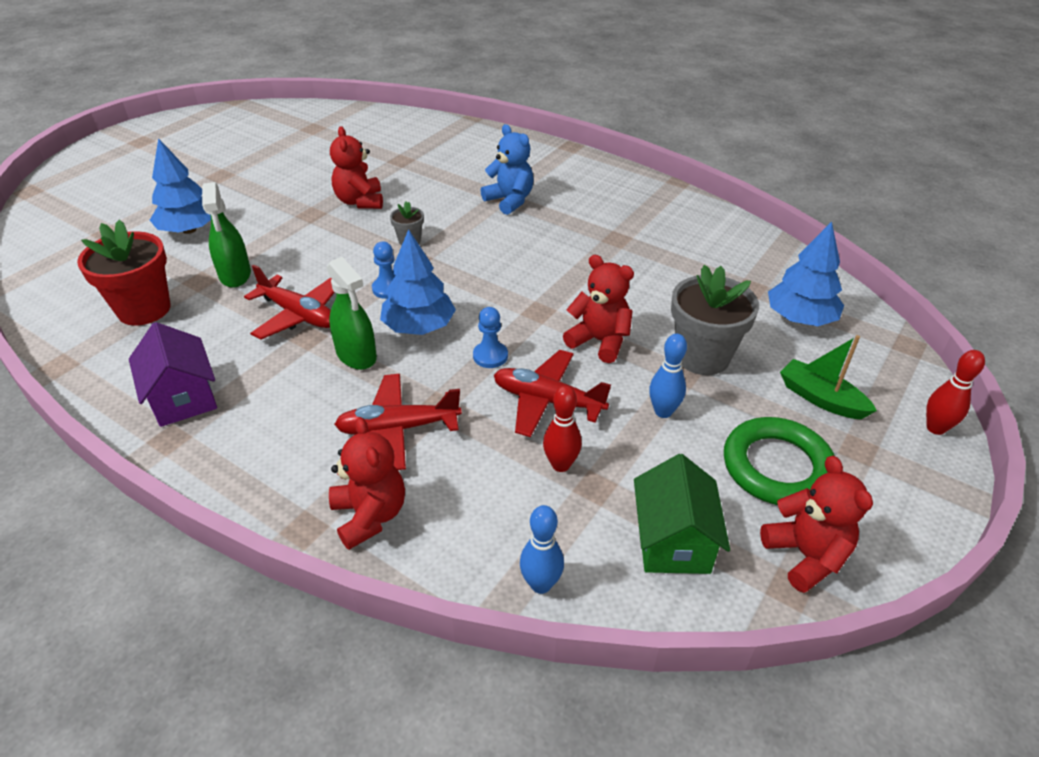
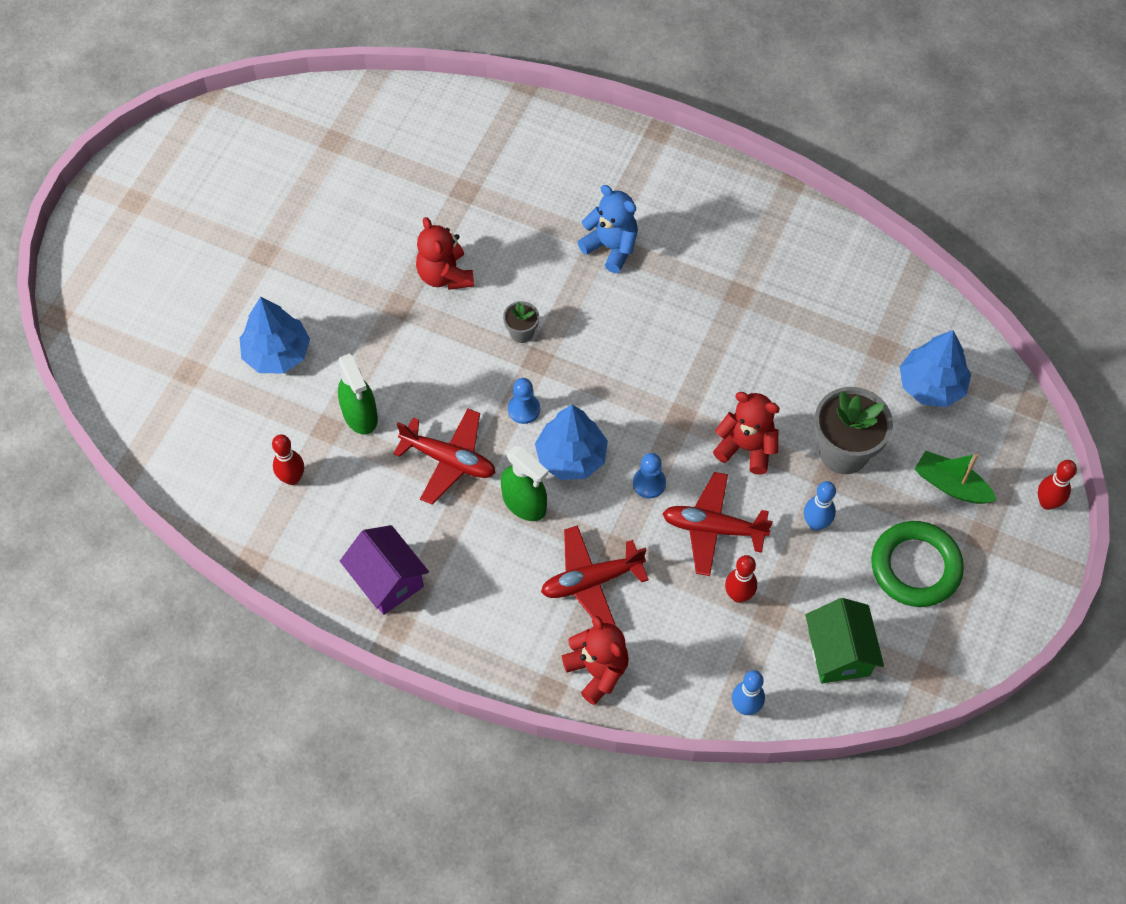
camera: 10 degrees left, 20 degrees up
red flower pot [77,219,171,326] -> red bowling pin [272,434,304,485]
red teddy bear [760,456,873,593] -> none

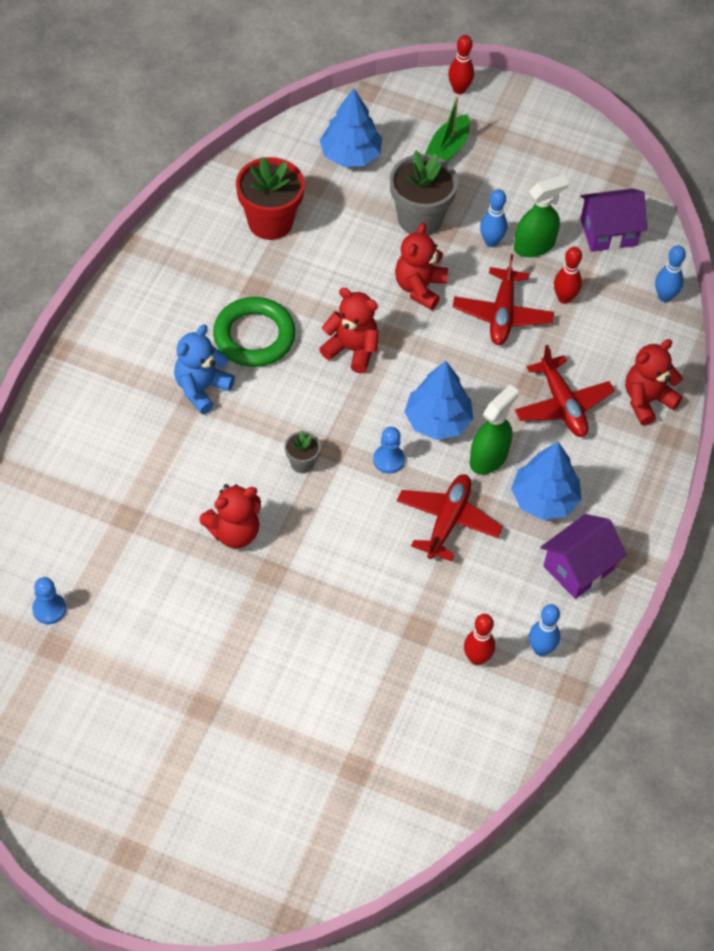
camera: 95 degrees left, 5 degrees down
blue tree [240,297,310,374] -> blue tree moved to [511,442,581,520]
green spray bottle [338,353,378,435] -> green spray bottle moved to [514,175,569,257]
blue pawn [633,453,666,498] -> blue pawn moved to [32,577,66,624]
green house [805,598,884,683] -> purple house [580,188,647,252]
green ring [871,521,964,607] -> green ring moved to [213,297,296,367]
none -> red flower pot [236,157,305,240]
none -> red teddy bear [319,288,379,373]
none -> blue bowling pin [529,604,560,656]

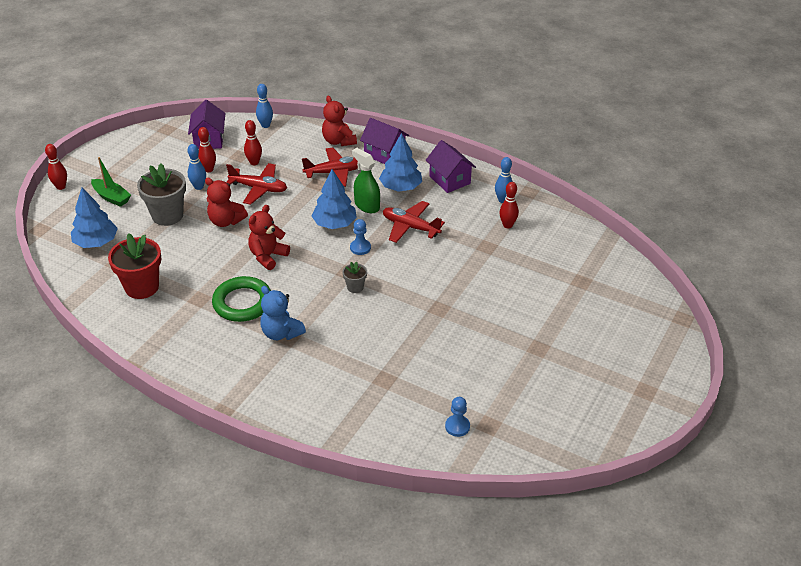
camera: 80 degrees left, 15 degrees down
red teddy bear [199,484,261,548] -> none
green spray bottle [514,175,569,257] -> red bowling pin [198,127,216,172]
none -> purple house [360,118,409,164]

